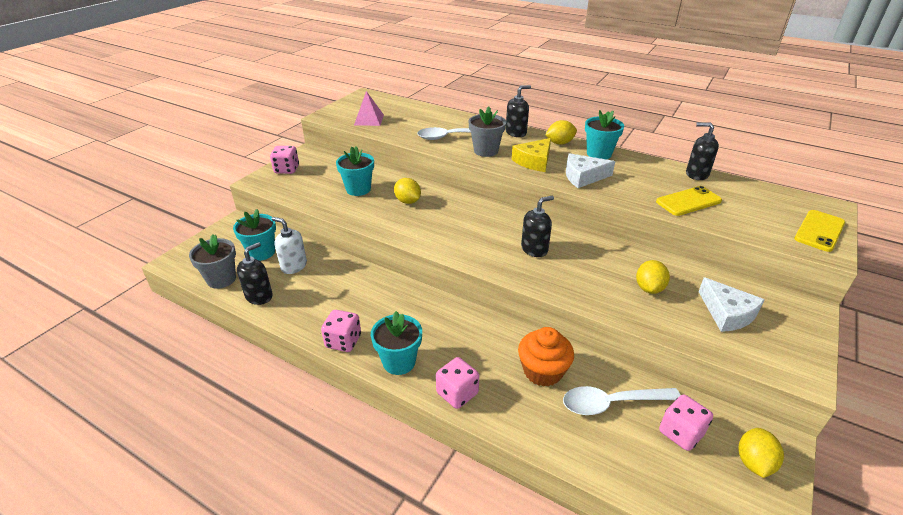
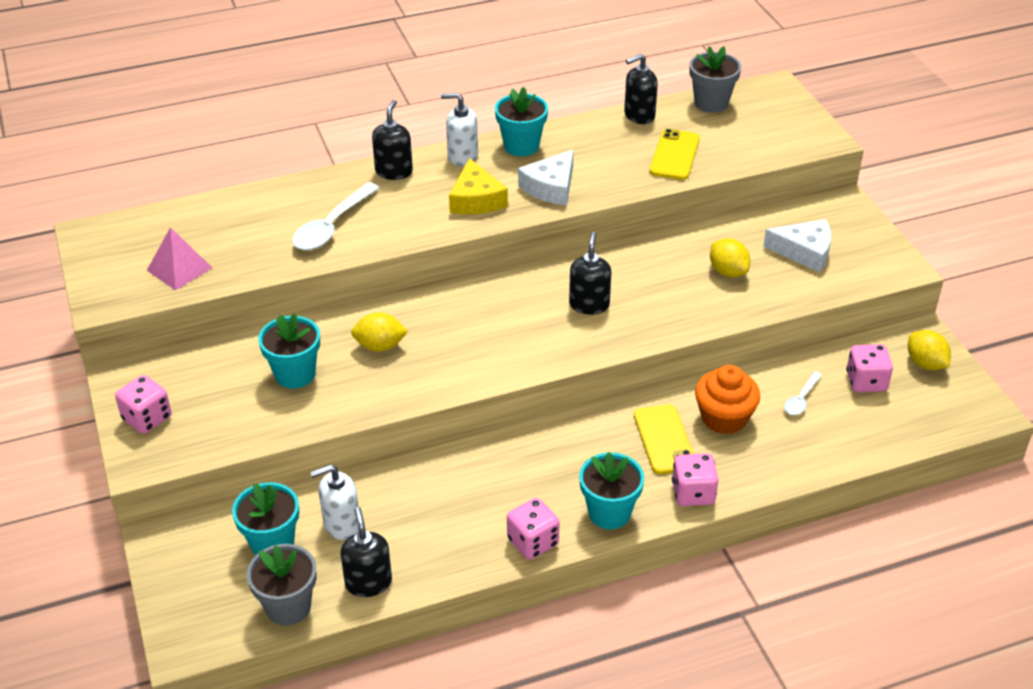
camera: 50 degrees left, 5 degrees up
grey flower pot [468,106,506,157] -> grey flower pot moved to [689,46,741,113]
yellow lemon [545,120,577,145] -> white soap dispenser [441,93,478,166]
white spoon [563,386,680,415] -> white spoon [784,372,822,415], size x0.54
yellow phone [794,210,845,252] -> yellow phone moved to [634,404,693,474]

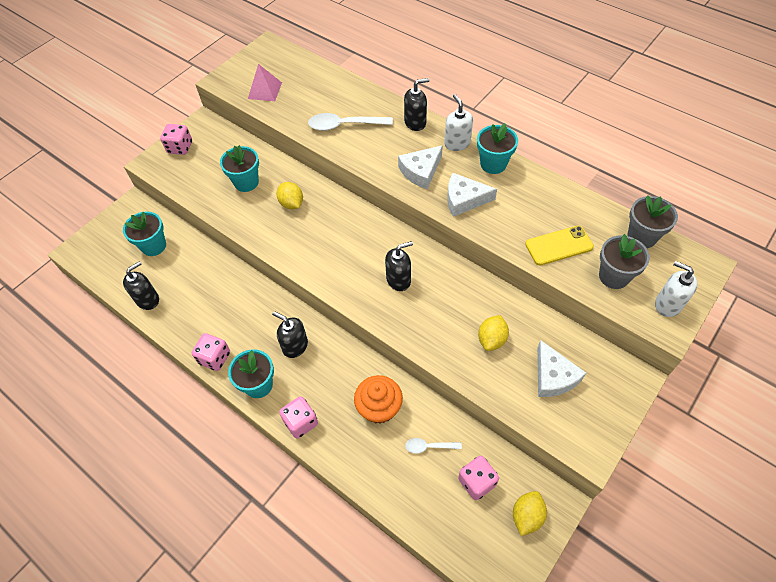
camera: 60 degrees right, 15 degrees up
grey flower pot [247,544,317,626] -> grey flower pot moved to [599,234,650,289]
white soap dispenser [310,464,359,540] -> white soap dispenser moved to [655,261,697,317]
yellow cheese [449,158,508,214] -> white cheese [398,145,443,189]
black soap dispenser [624,54,658,124] -> black soap dispenser moved to [272,311,308,358]
yellow phone [634,404,693,474] -> none

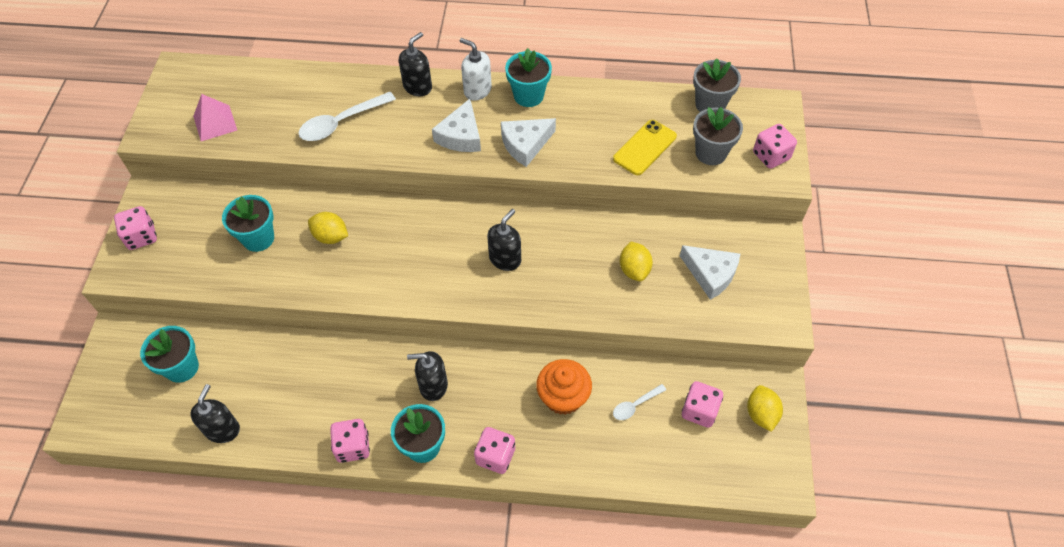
camera: 35 degrees left, 0 degrees up
white soap dispenser [655,261,697,317] -> pink dice [753,124,797,169]

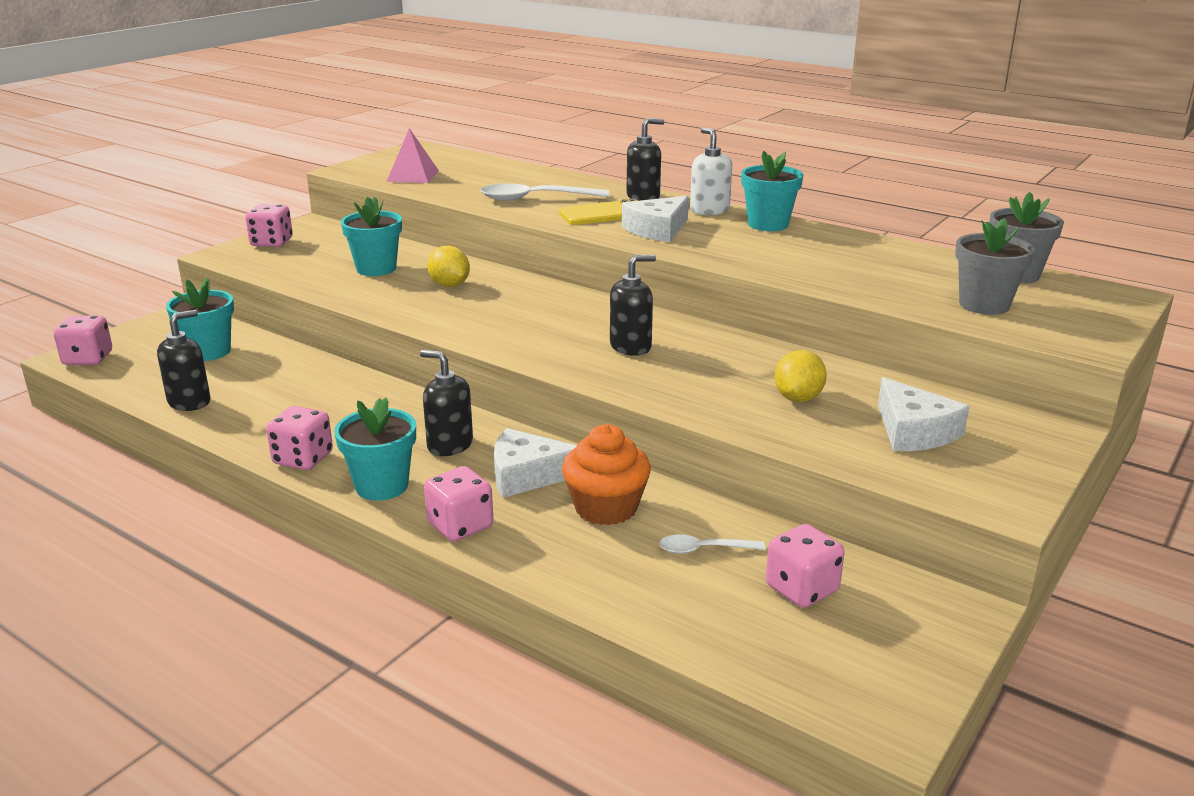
camera: 30 degrees right, 30 degrees down
white cheese [501,118,556,167] -> white cheese moved to [494,428,577,498]
yellow phone [613,120,677,175] -> yellow phone moved to [559,198,638,225]
yellow lemon [747,385,783,432] -> none
pink dice [753,124,797,169] -> pink dice moved to [54,316,112,365]

